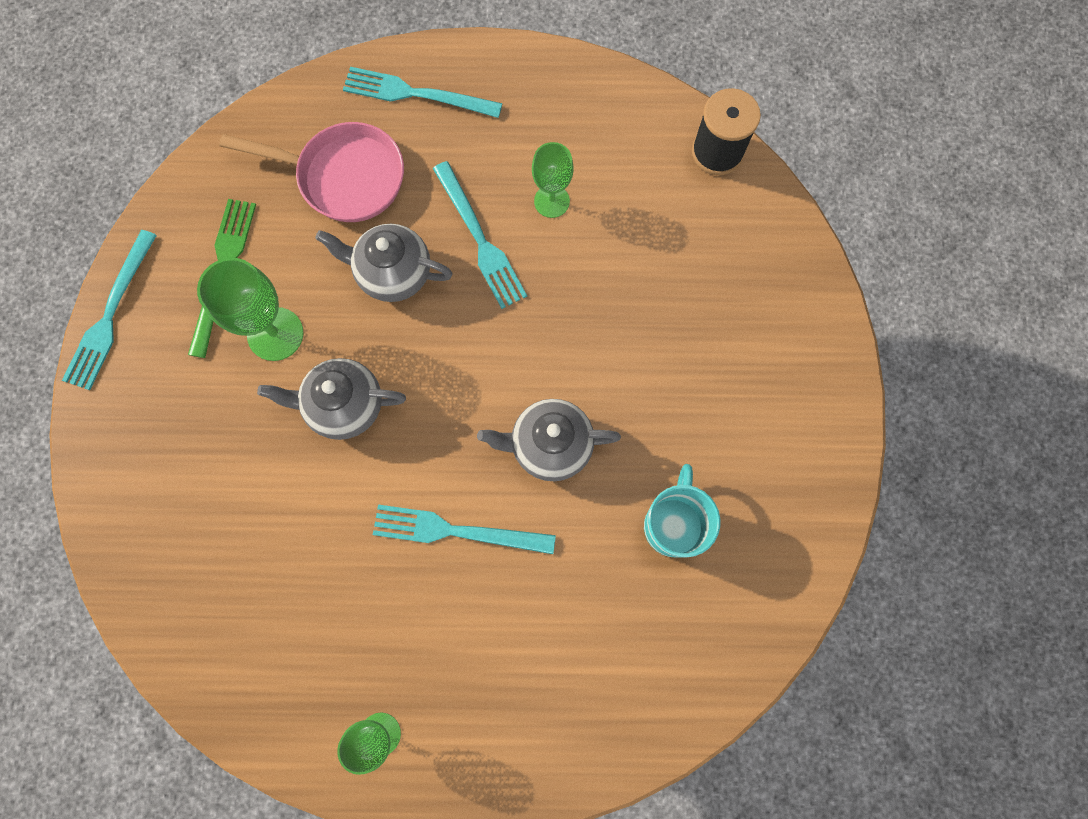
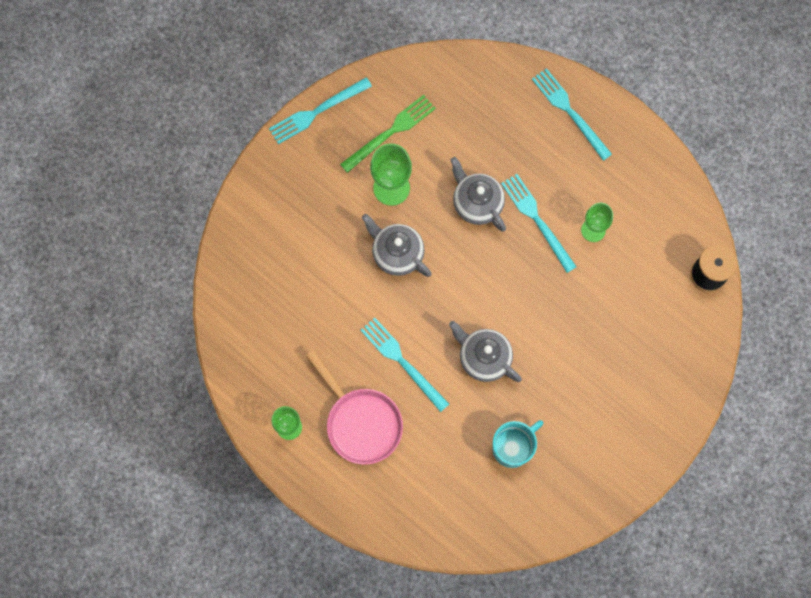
camera: 40 degrees right, 0 degrees up
pink pan [219,122,404,222] -> pink pan moved to [306,350,403,465]
turquoise fork [433,161,527,309] -> turquoise fork turned 135 degrees clockwise [501,174,577,273]

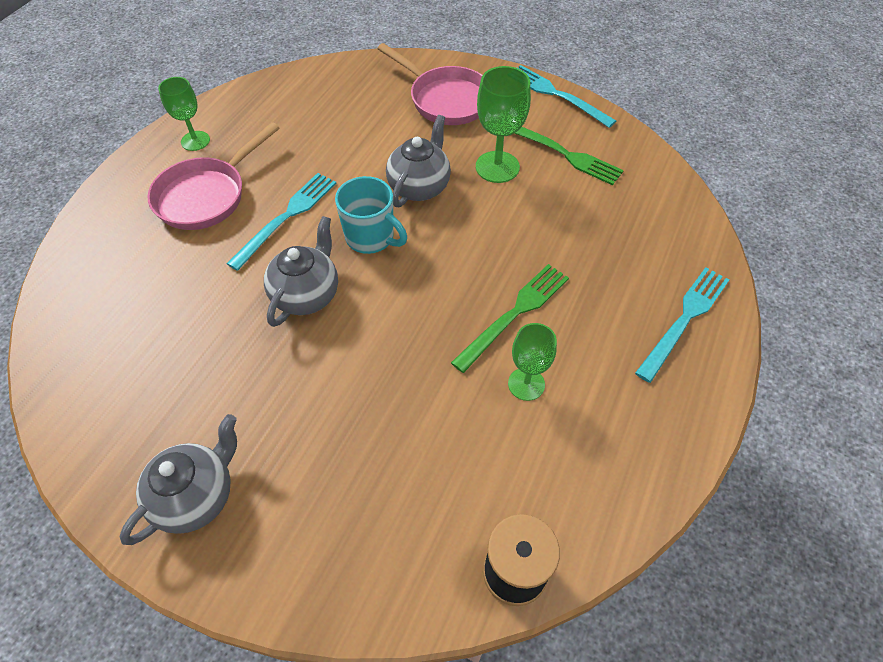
camera: 75 degrees right, 20 degrees down
grey teapot [451,157,506,231] -> grey teapot moved to [120,414,237,545]
turquoise mug [492,420,544,468] -> turquoise mug moved to [335,176,407,254]
turquoise fork [501,174,577,273] -> green fork [451,264,569,373]
none -> pink pan [377,43,482,125]

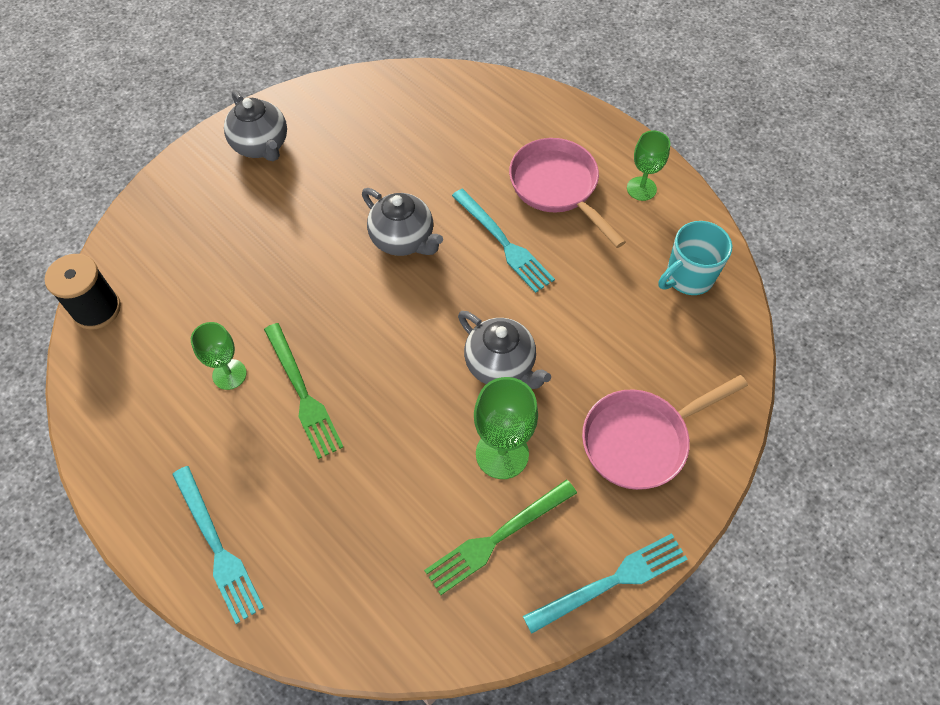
camera: 110 degrees right, 5 degrees up
turquoise mug [335,176,407,254] -> turquoise mug moved to [658,221,732,295]

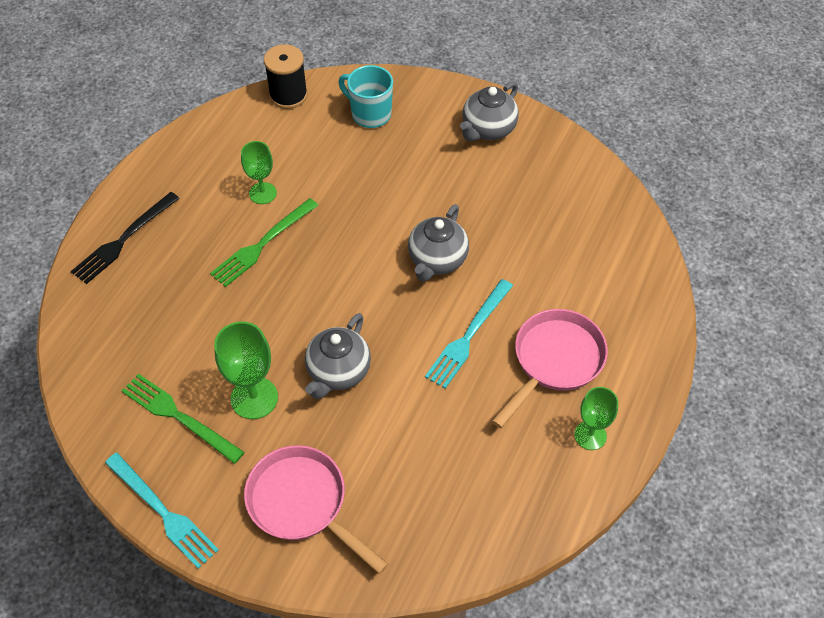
camera: 70 degrees right, 5 degrees down
turquoise fork [172,466,264,624] -> black fork [71,192,180,284]
turquoise mug [658,221,732,295] -> turquoise mug moved to [338,65,393,128]

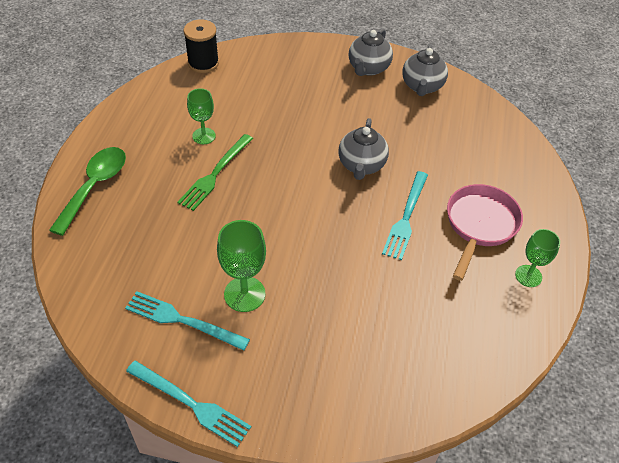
camera: 15 degrees left, 5 degrees down
black fork [71,192,180,284] -> green spoon [49,147,126,236]
green fork [122,373,244,464] -> turquoise fork [125,291,250,351]
pink pan [244,445,388,574] -> none
grey teapot [305,313,371,399] -> grey teapot moved to [402,44,448,96]
turquoise mug [338,65,393,128] -> none

